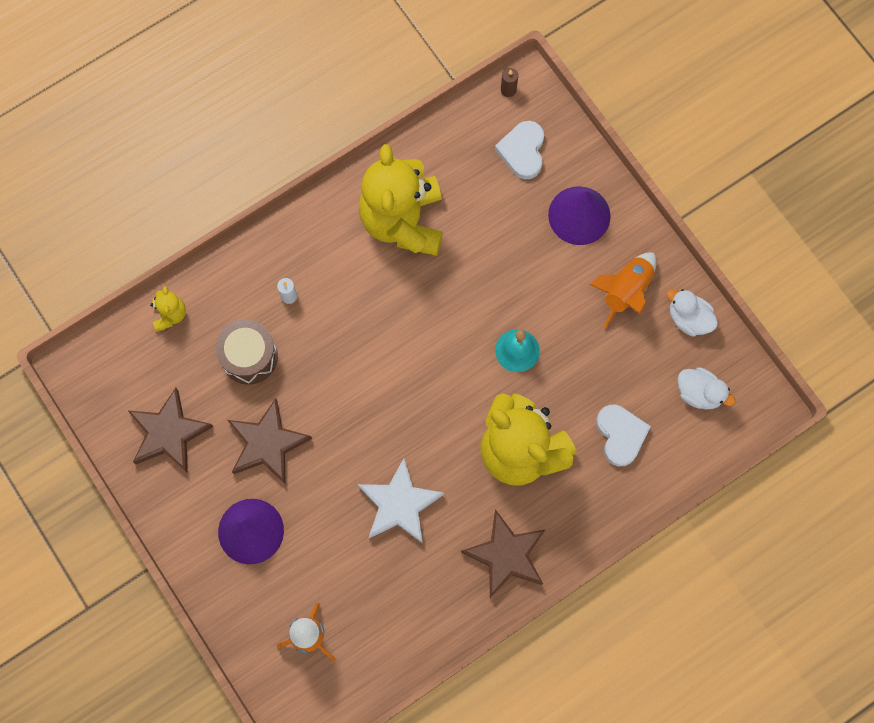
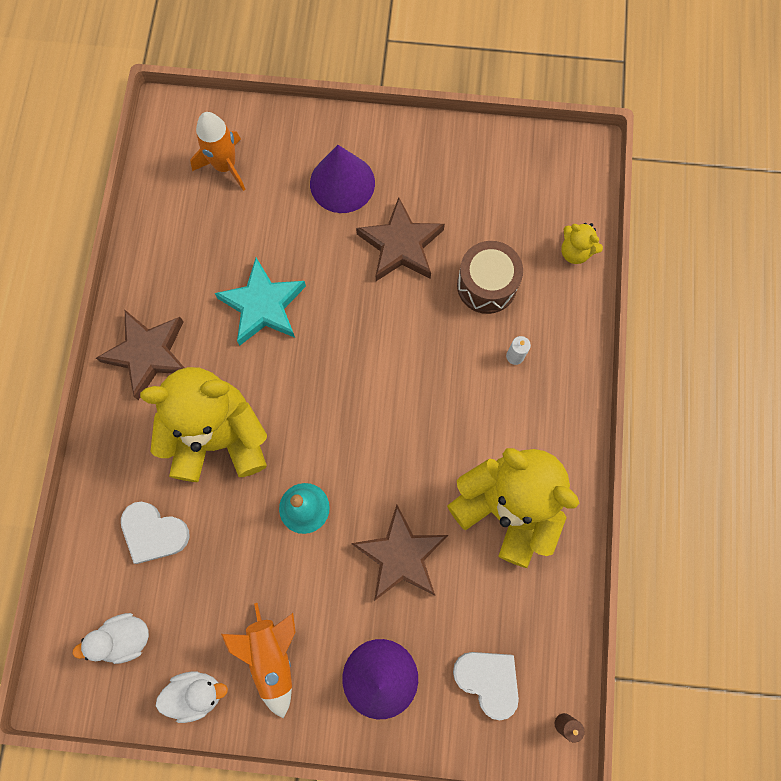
camera: 130 degrees right, 0 degrees up
brown star [128,388,213,473] -> brown star moved to [351,505,448,601]
white star [358,458,444,544] -> turquoise star [214,258,306,345]

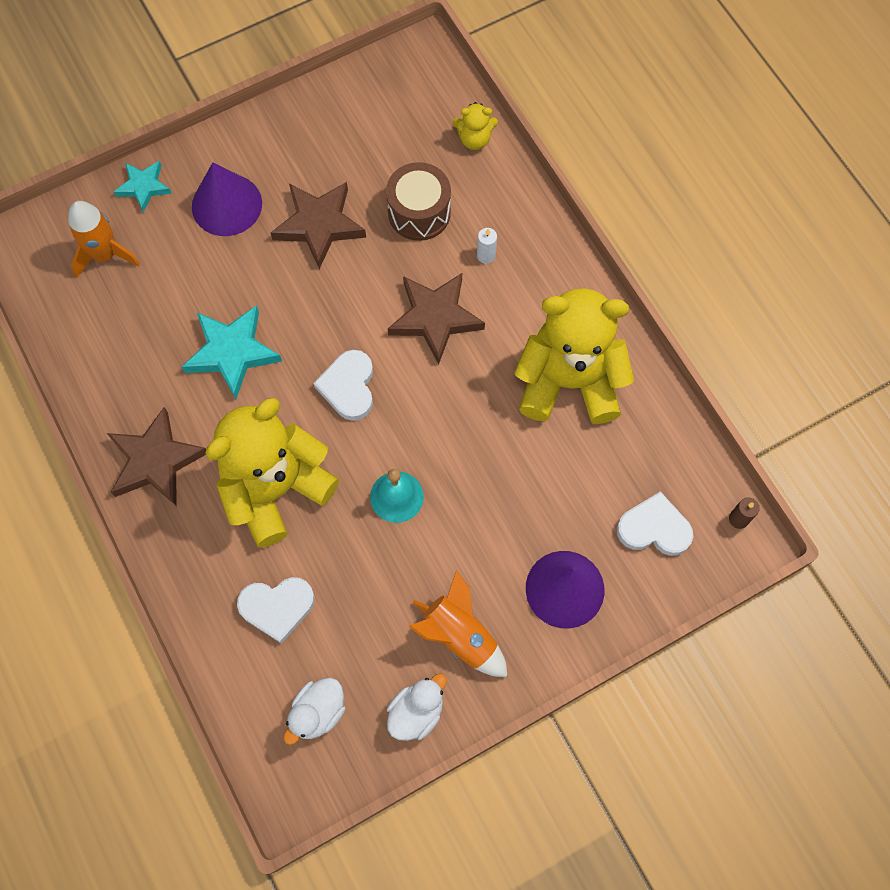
camera: 35 degrees left, 5 degrees down
brown star [351,505,448,601] -> brown star moved to [388,273,485,364]
none -> turquoise star [114,161,172,213]
none -> white heart [314,350,373,421]

